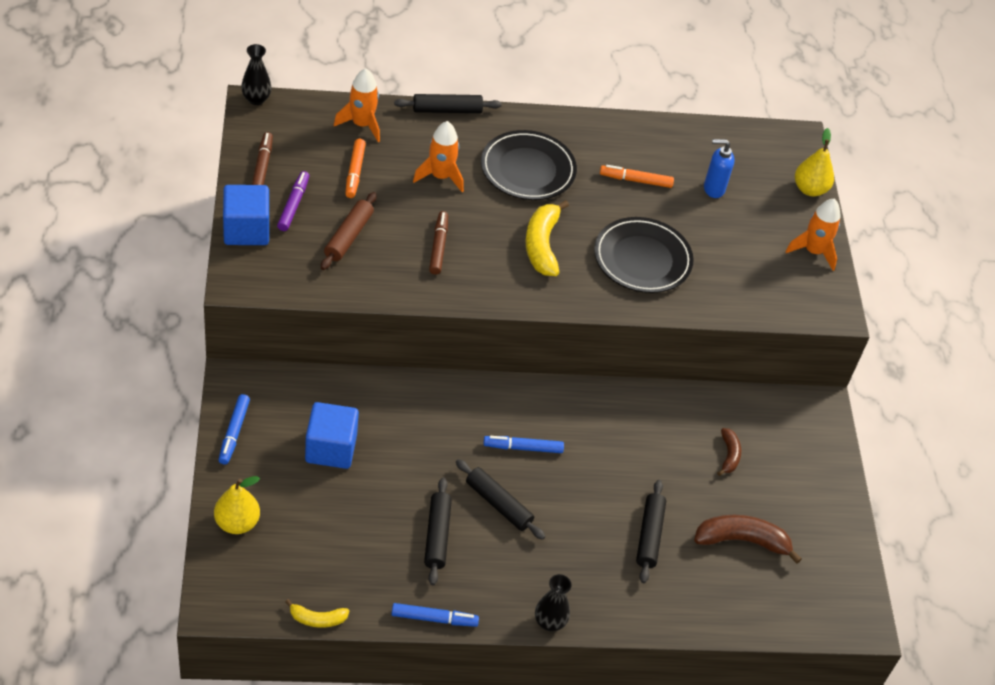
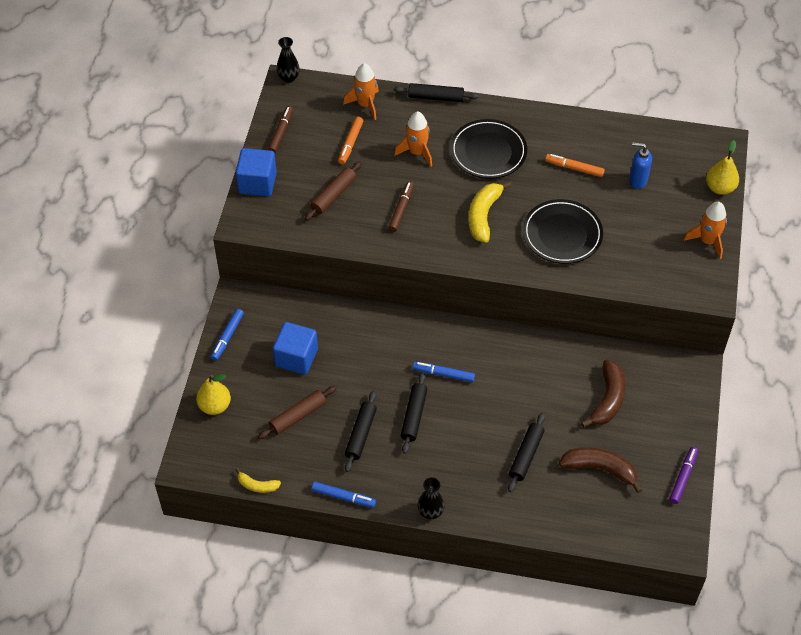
camera: 20 degrees right, 5 degrees up
purple marker [277,171,309,231] -> purple marker moved to [669,447,698,504]
black rolling pin [456,459,546,540] -> black rolling pin turned 45 degrees clockwise [400,372,428,454]
brown banana [717,428,741,476] -> brown banana [581,360,625,427], size x1.78
none -> brown rolling pin [258,386,337,439]

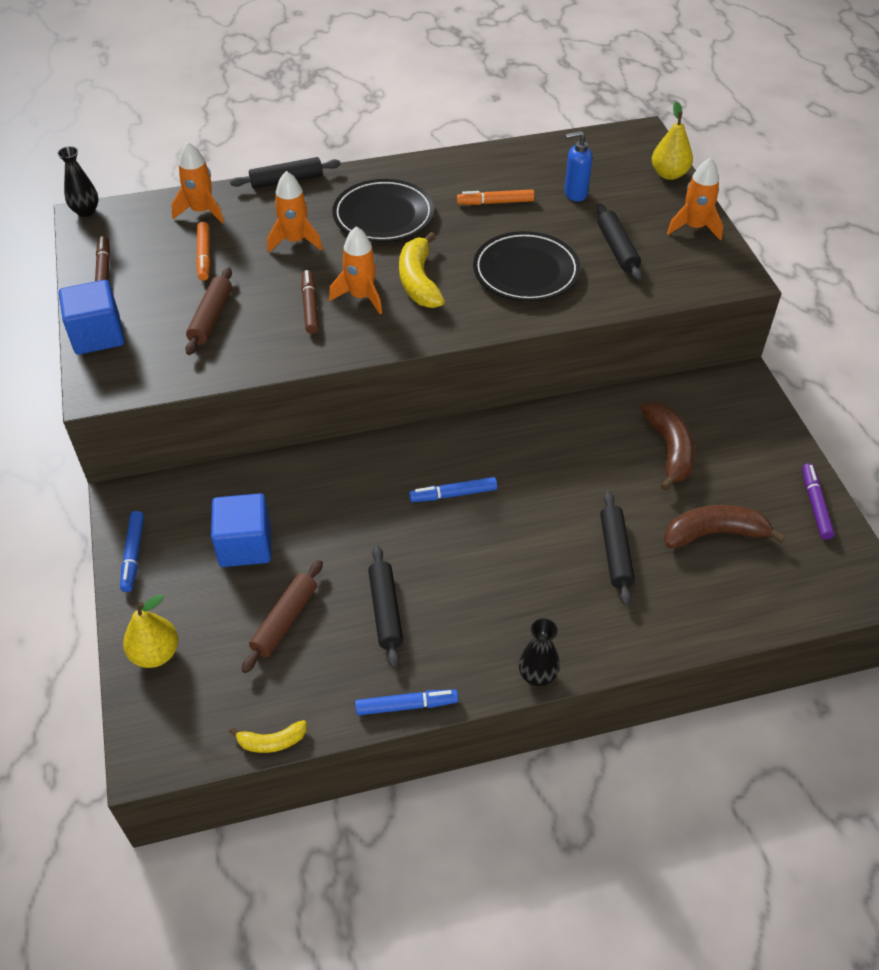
camera: 25 degrees left, 5 degrees down
black rolling pin [400,372,428,454] -> black rolling pin moved to [597,204,642,281]
none -> orange rocket [329,226,382,314]

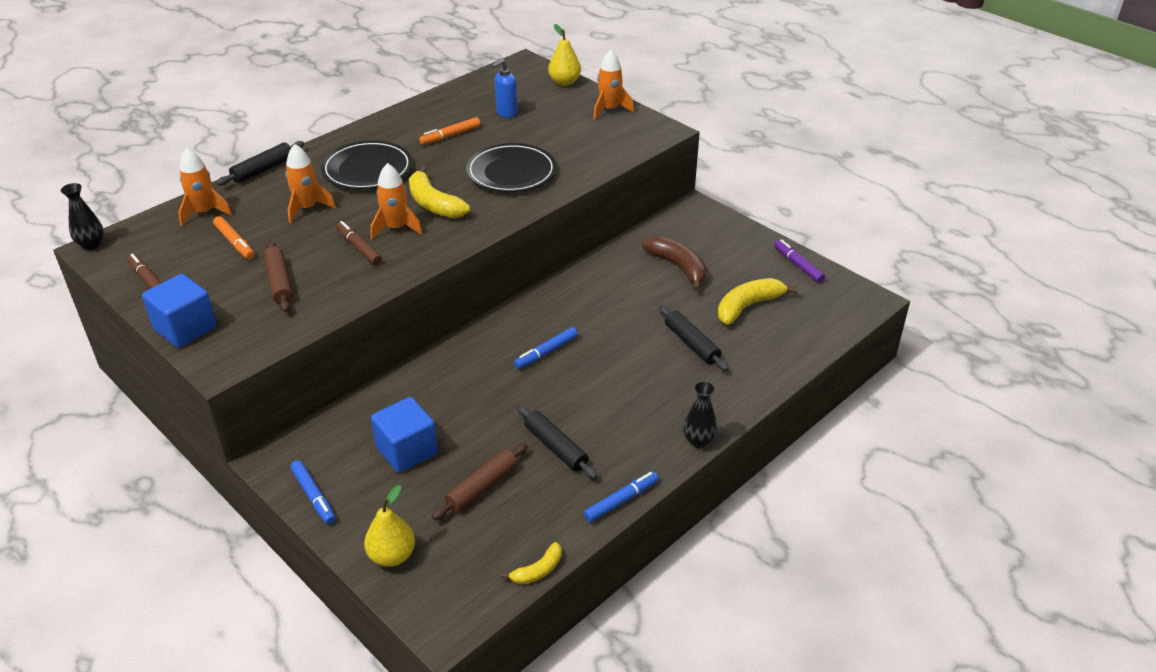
camera: 30 degrees left, 10 degrees down
brown rolling pin [242,560,323,673] -> brown rolling pin turned 45 degrees clockwise [432,443,528,520]
black rolling pin [597,204,642,281] -> none
brown banana [664,505,786,548] -> yellow banana [718,278,798,325]

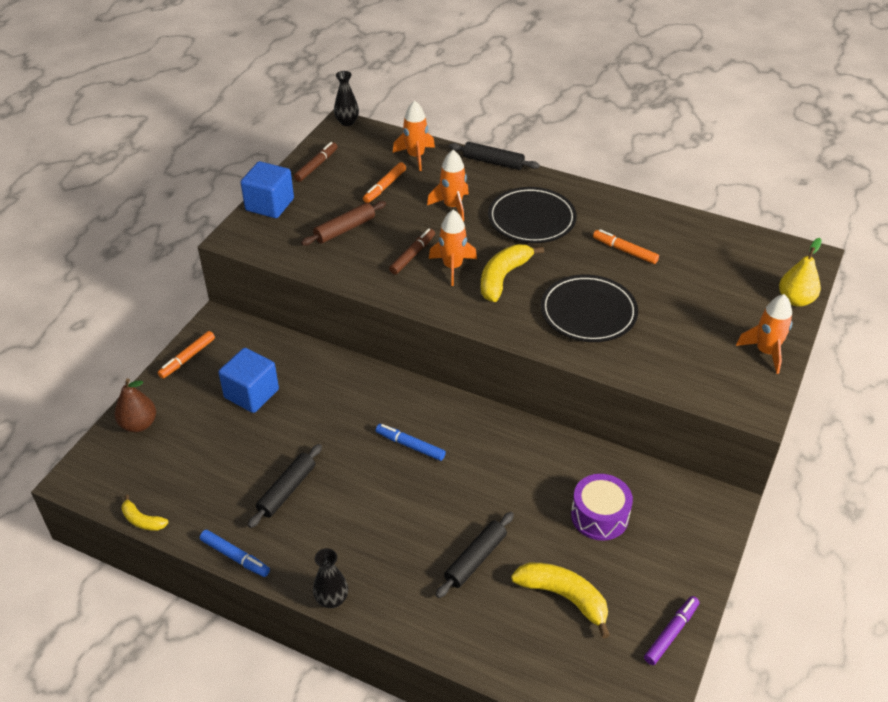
camera: 70 degrees right, 5 degrees up
blue marker [290,460,336,525] -> orange marker [158,331,215,379]
yellow pear [364,485,415,567] -> brown pear [115,378,156,432]
brown rolling pin [432,443,528,520] -> none
blue soap dispenser [492,59,518,118] -> none
brown banana [642,236,707,291] -> purple drum [571,474,633,541]

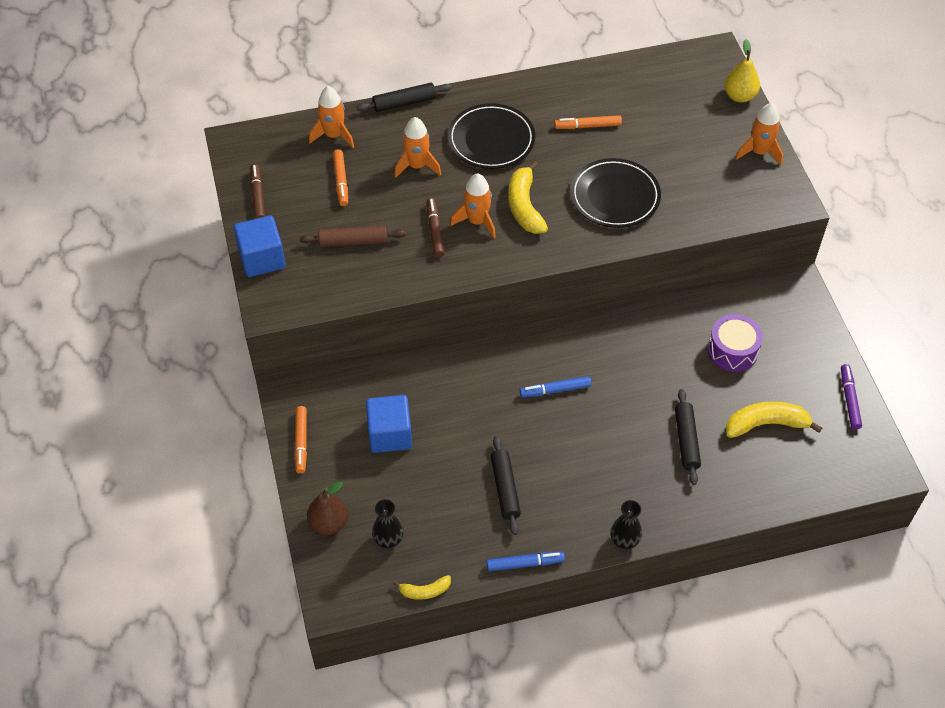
camera: 40 degrees left, 10 degrees up
brown rolling pin [301,201,386,246] -> brown rolling pin turned 75 degrees clockwise [300,225,406,247]
black vase [334,71,359,126] -> black vase moved to [372,499,404,548]

